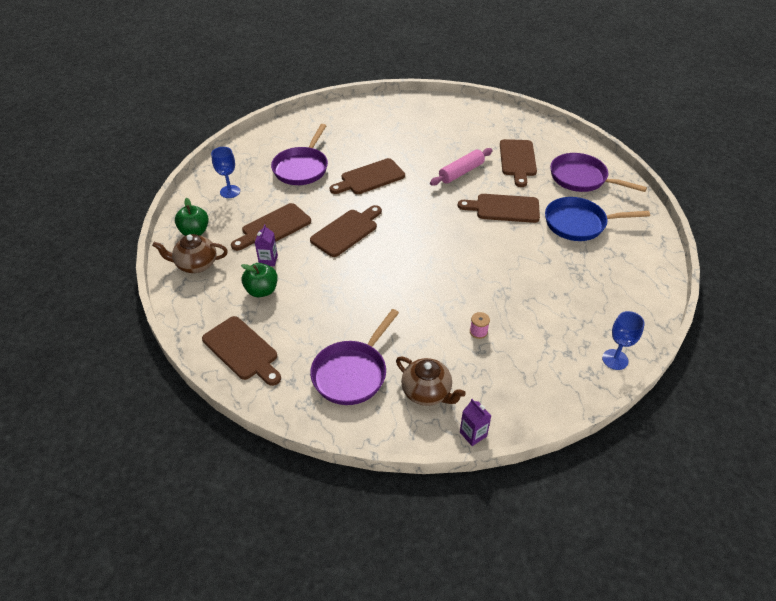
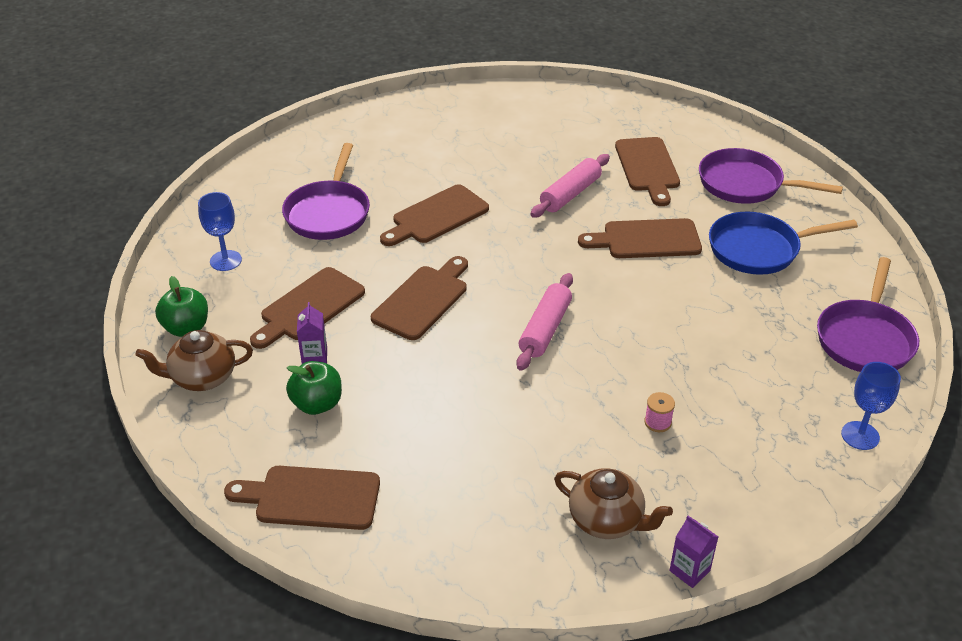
camera: 10 degrees left, 5 degrees down
brown cutting board [202,316,281,386] -> brown cutting board turned 150 degrees clockwise [224,466,380,530]
purple pan [310,309,399,405] -> purple pan moved to [817,257,919,372]
none -> pink rolling pin [516,273,573,371]

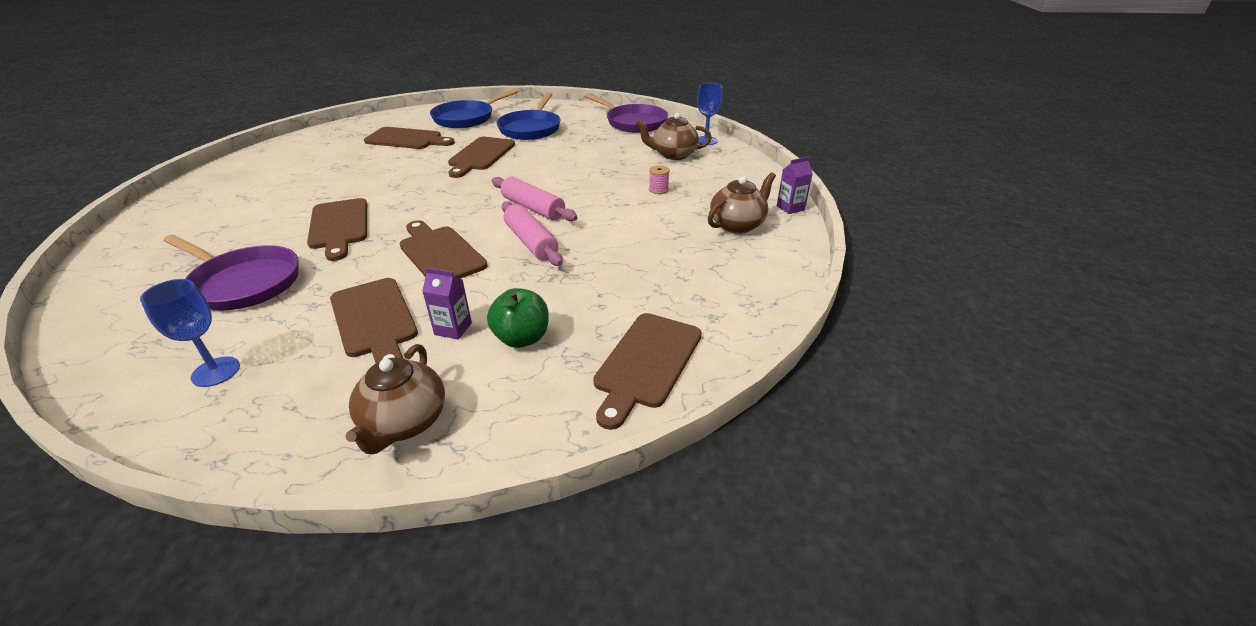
camera: 70 degrees left, 5 degrees down
green apple [155,276,208,337] -> none
pink rolling pin [530,154,610,218] -> pink rolling pin moved to [502,202,563,266]
purple pan [699,148,843,204] -> blue pan [430,89,519,128]
none -> brown teapot [636,113,712,160]

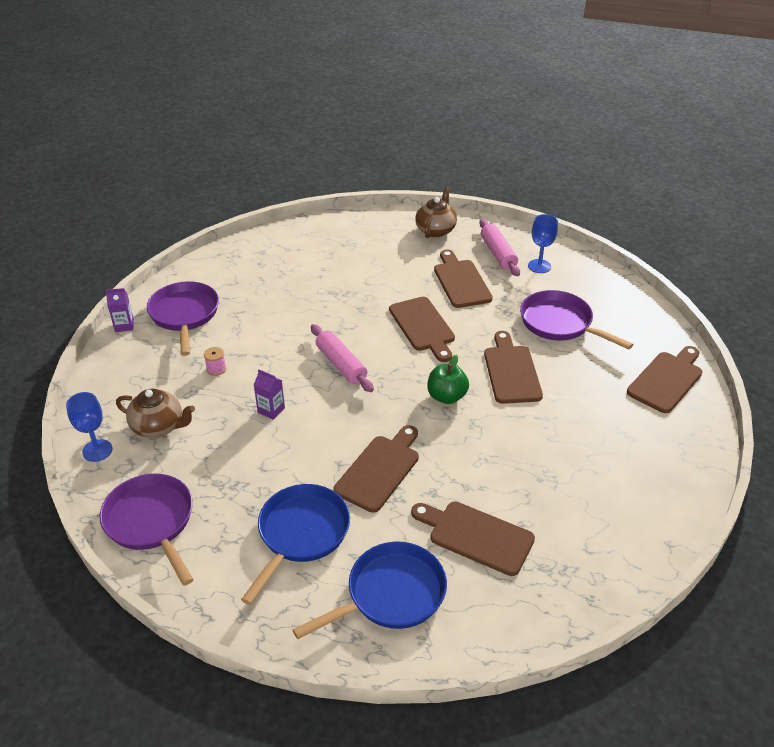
camera: 165 degrees left, 5 degrees up
purple carton [422,267,472,340] -> purple carton moved to [254,369,285,420]
green apple [487,288,549,348] -> green apple moved to [427,355,469,404]
pink rolling pin [502,202,563,266] -> pink rolling pin moved to [479,219,520,276]
brown cutting board [593,313,702,430] -> brown cutting board moved to [627,346,702,413]
brown teapot [708,172,776,234] -> purple pan [147,281,219,356]

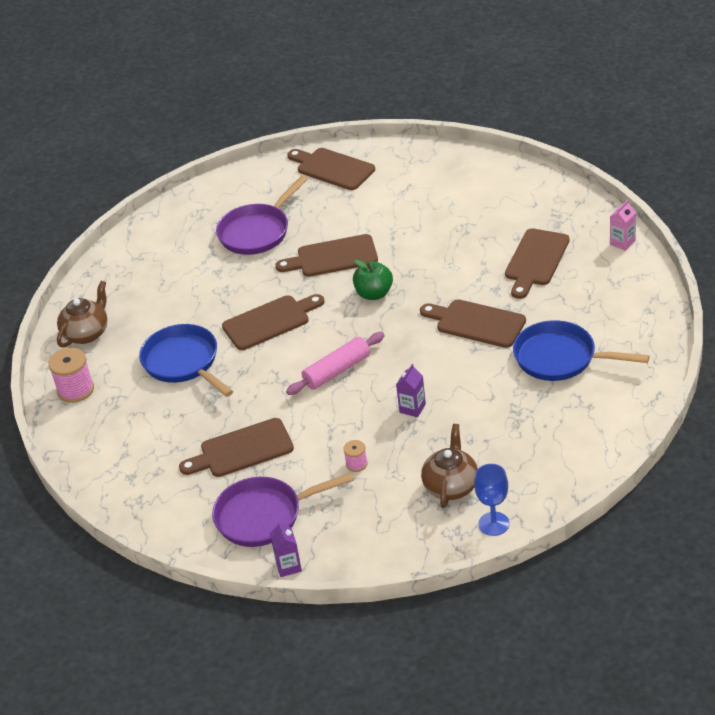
camera: 90 degrees left, 0 degrees up
purple pan [100,474,194,586] -> none
blue pan [292,541,447,639] -> blue pan moved to [139,324,233,397]
brown teapot [415,187,457,238] -> brown teapot turned 105 degrees clockwise [57,281,108,348]
brown cutting board [434,250,493,308] -> brown cutting board moved to [179,418,294,477]
pink rolling pin [479,219,520,276] -> none
blue goblet [528,214,558,273] -> none
none -> pink spool [48,348,94,403]
none -> pink carton [610,200,636,251]

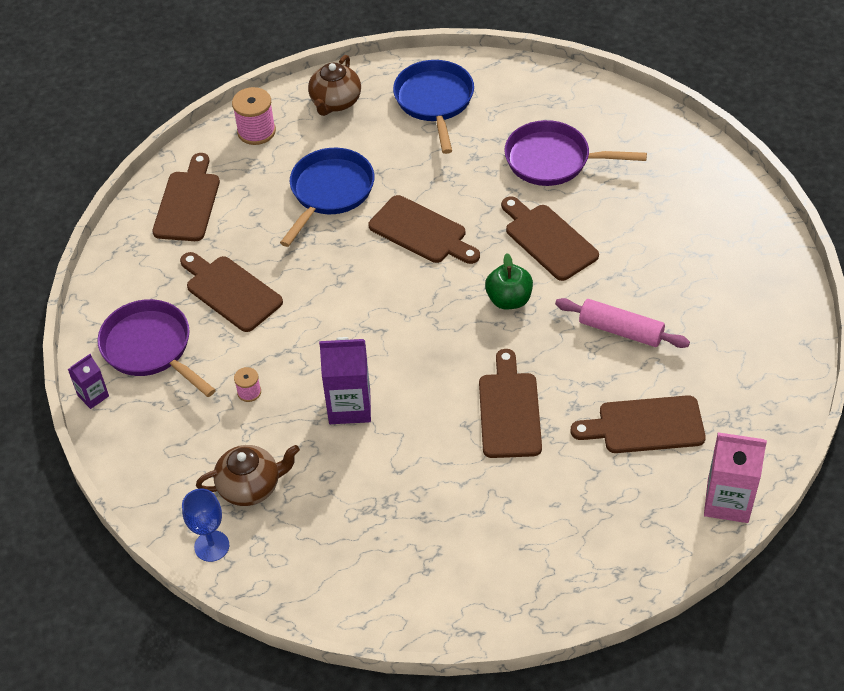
camera: 60 degrees right, 10 degrees up
brown teapot [57,281,108,348] -> brown teapot turned 105 degrees clockwise [308,55,361,116]
pink rolling pin [286,332,385,395] -> pink rolling pin moved to [555,298,690,348]
brown cutting board [287,148,375,190] -> brown cutting board moved to [152,153,220,241]
purple carton [396,364,426,417] -> purple carton [319,337,371,424], size x1.79
blue pan [513,320,649,381] -> blue pan moved to [393,60,474,154]
pink carton [610,200,636,251] -> pink carton [704,432,767,523], size x1.79

